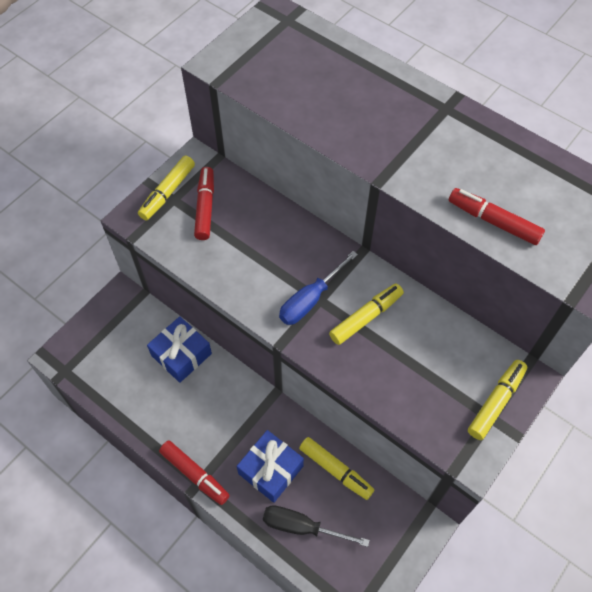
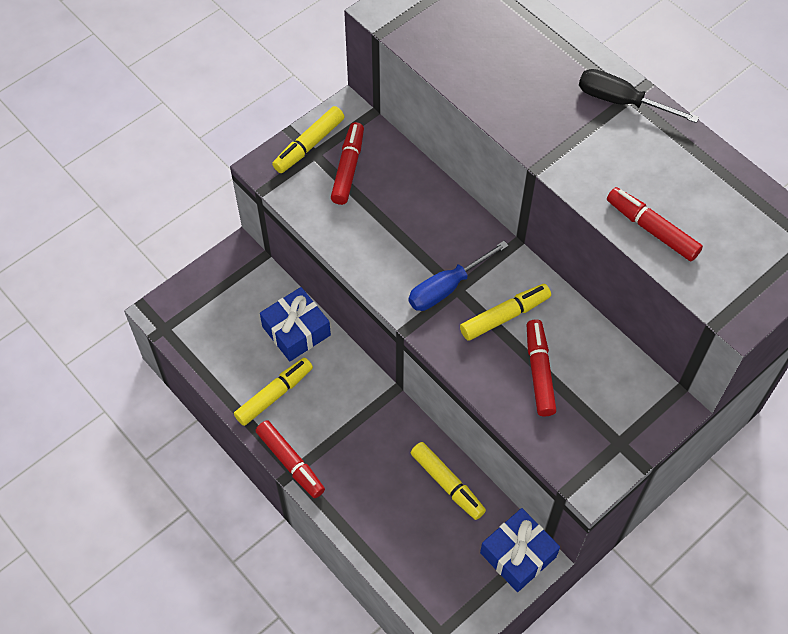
camera: 10 degrees right, 0 degrees up
blue gift [237,430,304,503] -> blue gift moved to [480,508,560,592]
black screwdriver [263,505,370,547] -> black screwdriver moved to [579,69,699,123]
yellow marker [468,360,527,440] -> yellow marker moved to [234,358,313,426]
none -> red marker [527,319,557,416]

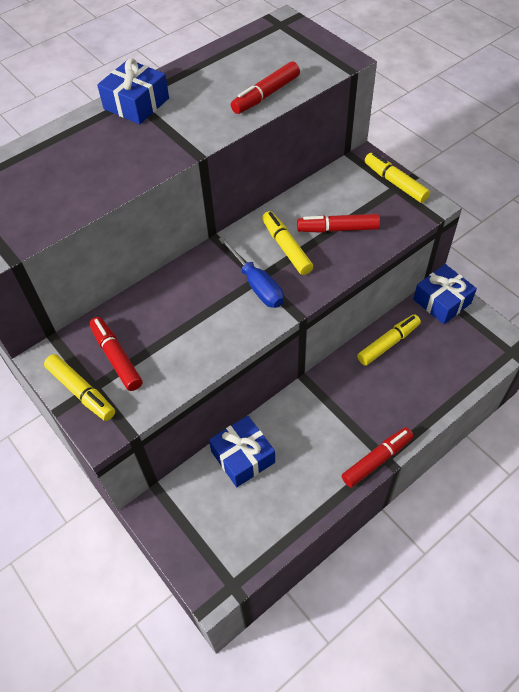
camera: 85 degrees left, 5 degrees down
yellow marker [234,358,313,426] -> yellow marker moved to [364,153,430,203]
red marker [331,122,364,205] -> red marker turned 45 degrees clockwise [90,317,142,391]
black screwdriver [579,69,699,123] -> blue gift [97,58,169,124]

